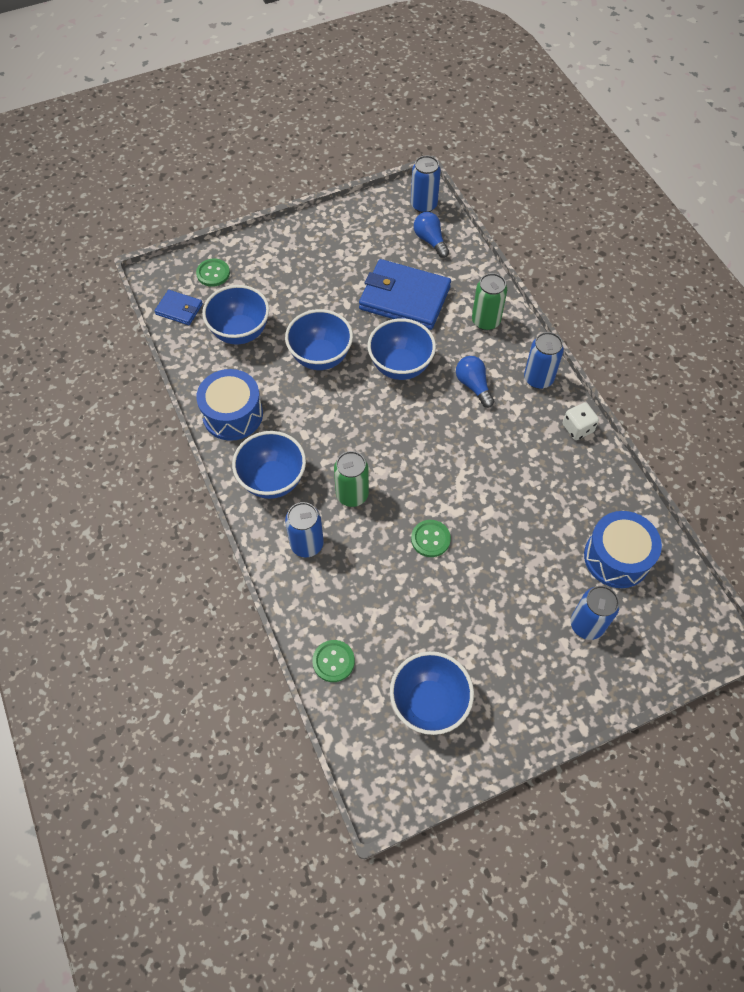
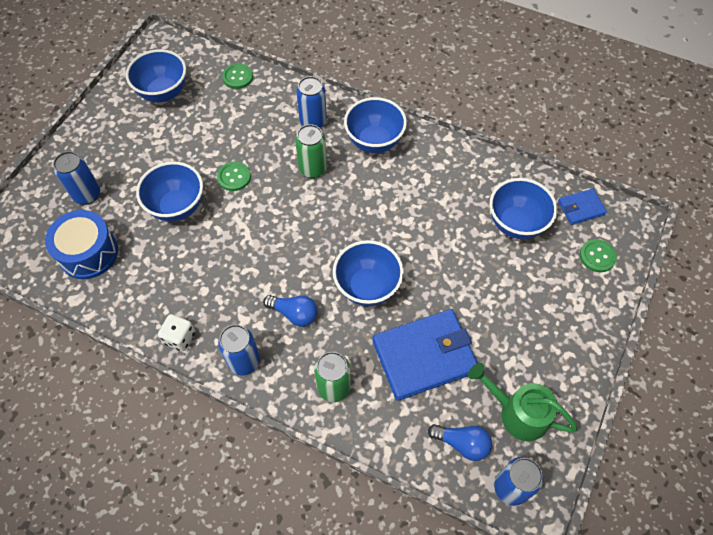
camera: 140 degrees right, 0 degrees up
blue drum [196,369,263,441] -> none
blue bowl [285,309,353,370] -> blue bowl moved to [136,162,203,222]
none -> green watering can [468,363,578,441]

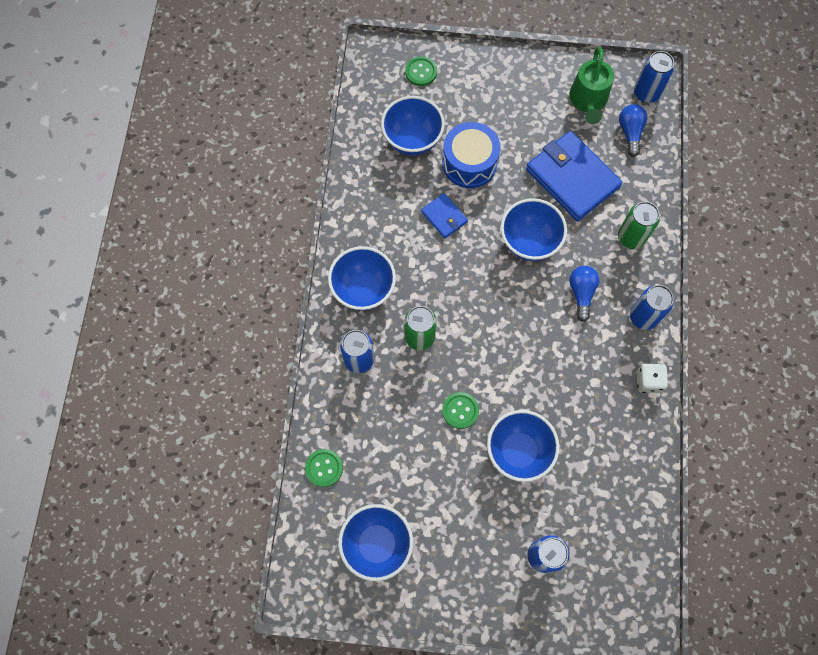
camera: 110 degrees left, 10 degrees up
blue drum [45,210,118,279] -> blue drum moved to [442,122,501,188]
blue wallet [558,188,607,225] -> blue wallet moved to [421,193,468,239]

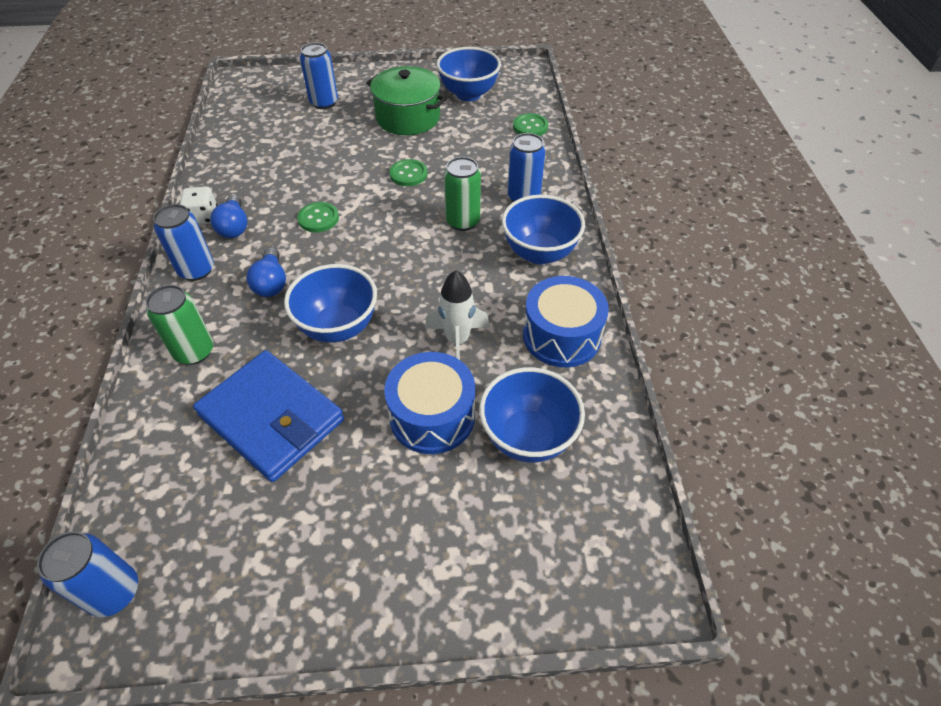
camera: 170 degrees right, 20 degrees down
green button [405,56,437,86] -> green button moved to [297,202,339,232]
blue wallet [421,193,468,239] -> white rocket [425,270,490,360]
blue bowl [487,410,559,482] -> none
green watering can [569,47,614,124] -> none
blue light bulb [619,104,647,157] -> blue light bulb moved to [210,195,248,238]
none -> green pot [366,66,447,135]
none -> blue drum [523,276,609,367]

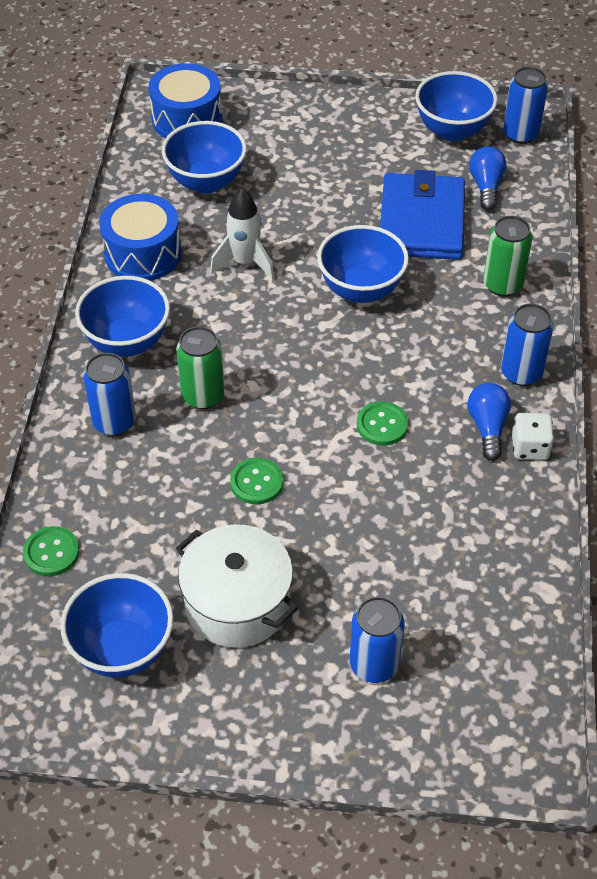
camera: 170 degrees left, 0 degrees up
blue wallet [193,350,344,482] -> blue wallet turned 45 degrees clockwise [380,170,465,260]
blue light bulb [247,247,286,297] -> blue light bulb moved to [469,146,507,210]
green pot [366,66,447,135] -> white pot [176,524,298,648]
blue drum [384,352,475,454] -> blue drum moved to [148,63,222,139]
none -> blue bowl [415,71,498,141]

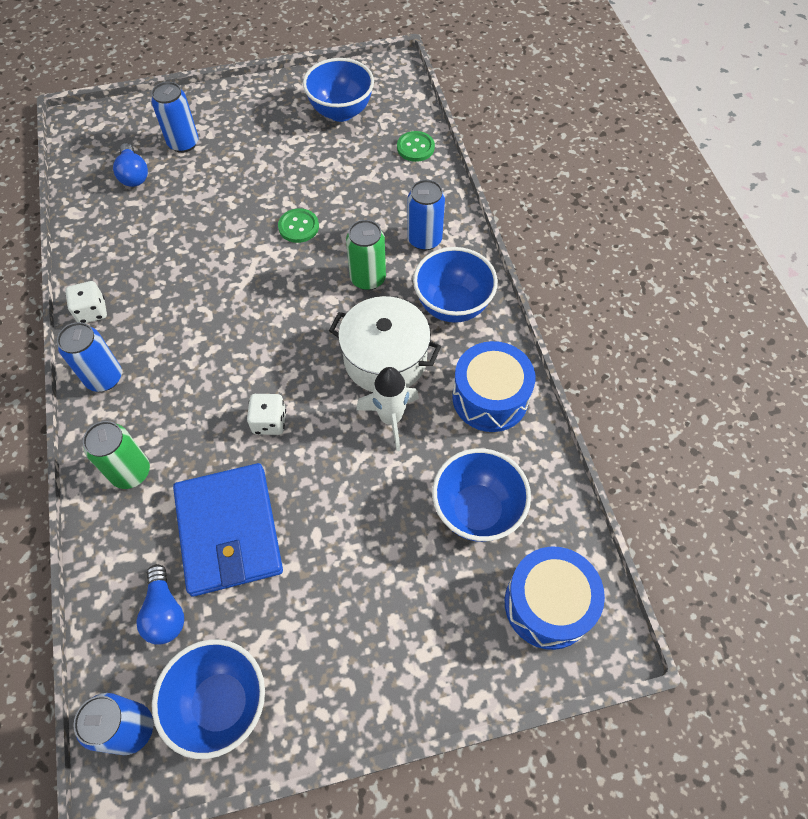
camera: 160 degrees right, 10 degrees up
white pot [176,524,298,648] -> white pot moved to [329,296,441,392]
blue bowl [317,225,409,303] -> white dice [247,394,286,435]
green button [357,401,408,446] -> none
blue light bulb [468,383,511,461] -> blue light bulb moved to [113,143,148,187]

